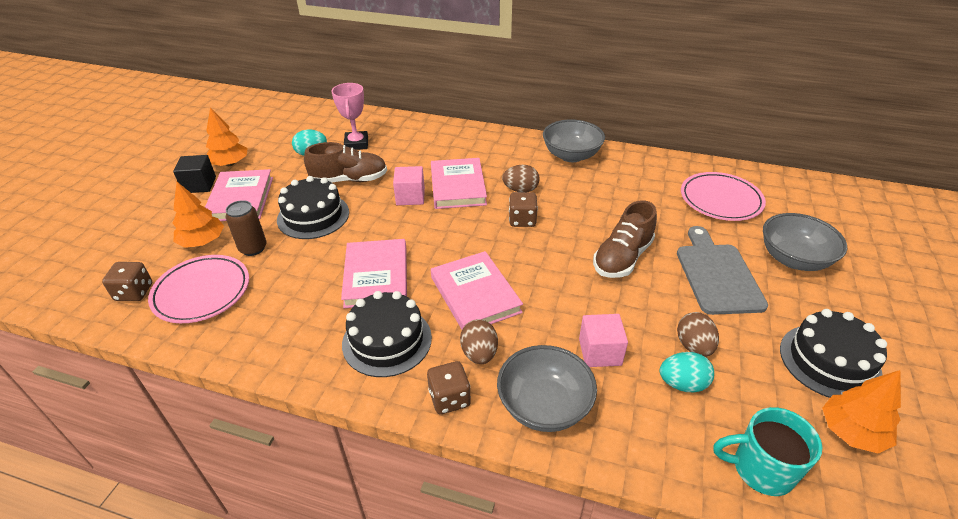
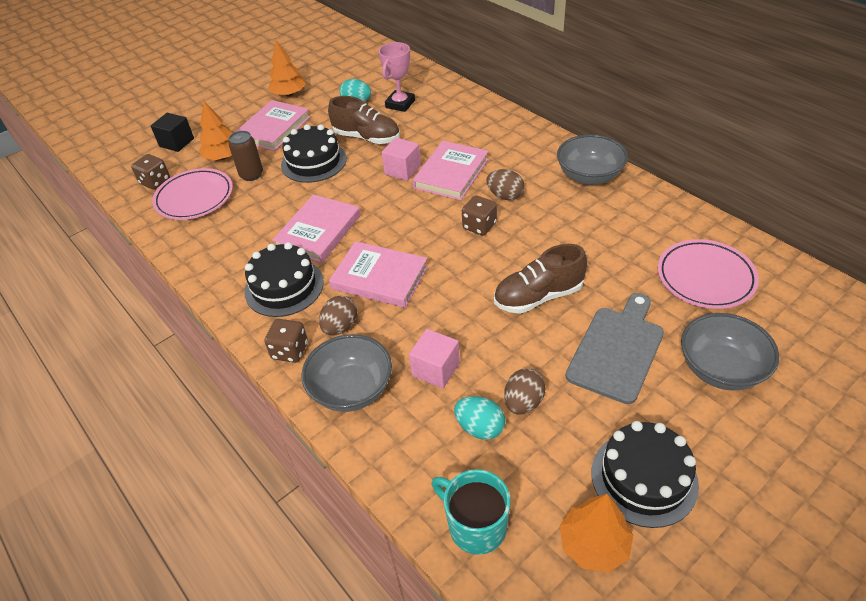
camera: 35 degrees right, 5 degrees up
black cube [173,155,216,193] -> black cube moved to [151,113,194,152]
pink book [431,251,523,329] -> pink book turned 75 degrees counterclockwise [329,241,428,308]

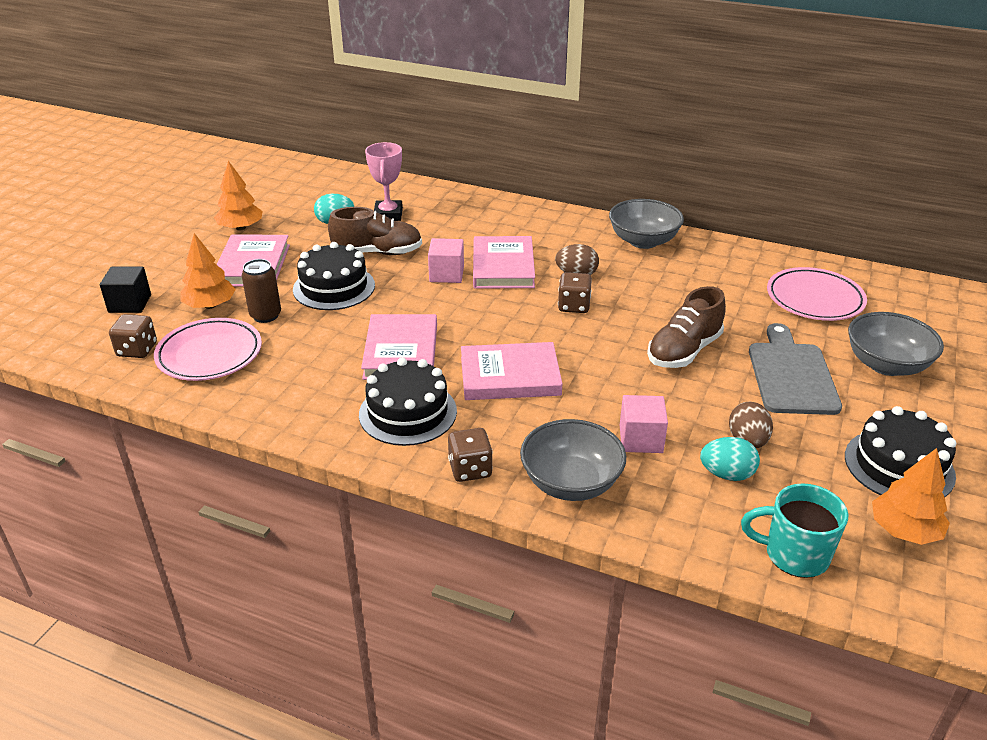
camera: 30 degrees left, 10 degrees down
brown egg [319,296,357,335] -> none

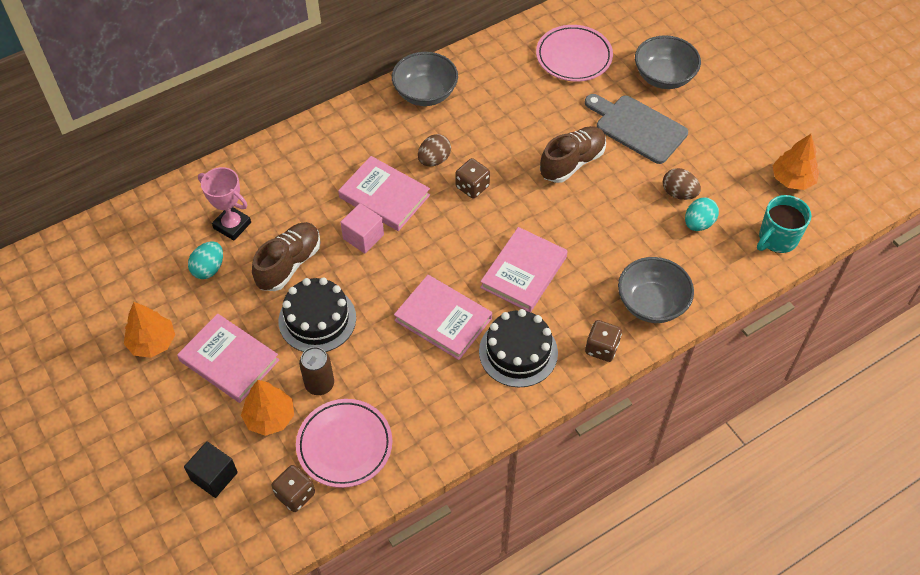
camera: 55 degrees left, 20 degrees up
pink cube [620,395,668,453] -> none
brown shoe [647,286,726,368] -> brown shoe turned 120 degrees counterclockwise [540,126,606,183]
black cake [845,406,956,497] -> none

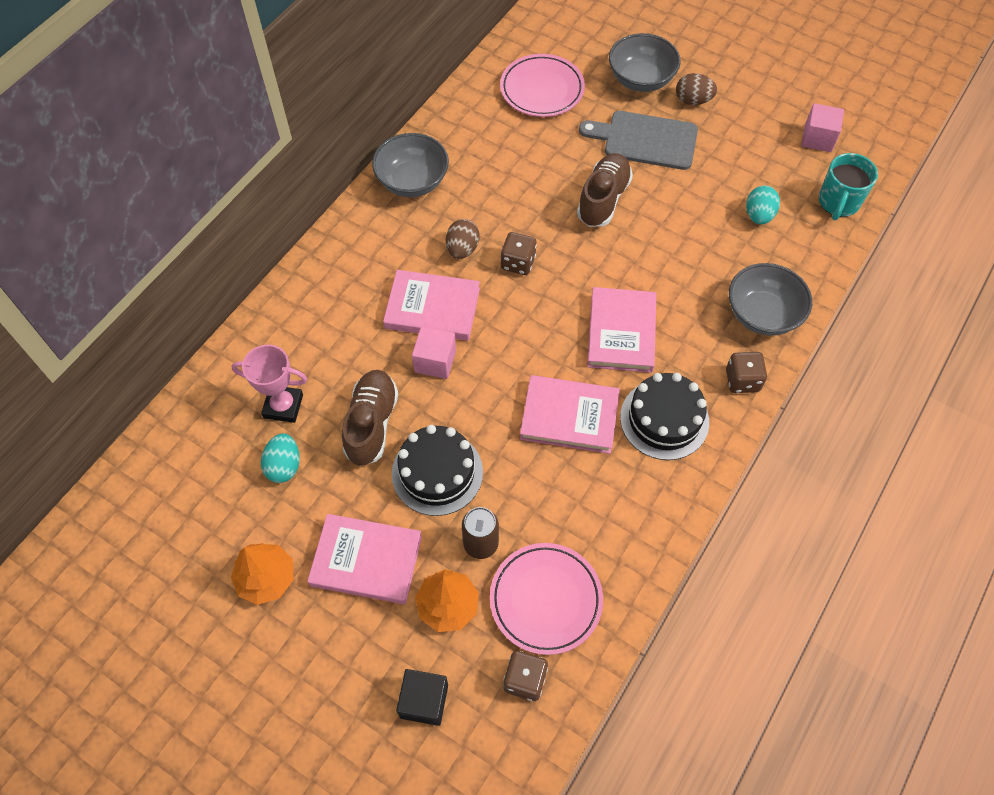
camera: 25 degrees left, 5 degrees up
brown egg [663,168,701,200] -> brown egg moved to [676,73,717,105]
orange tree [772,134,819,190] -> pink cube [801,103,844,152]

